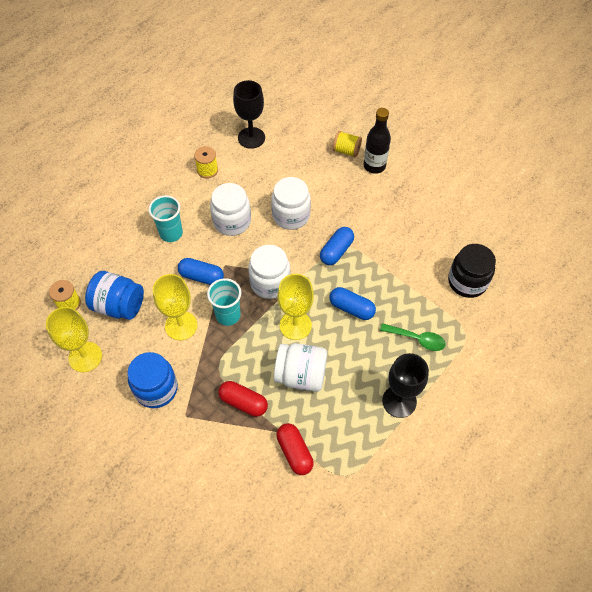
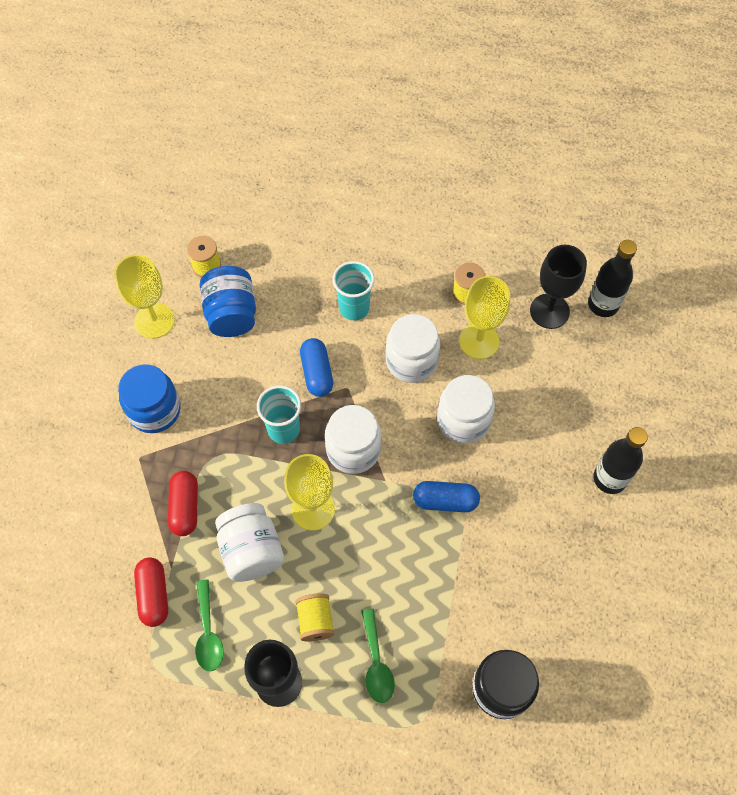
camera: 60 degrees right, 5 degrees up
yellow goblet [153,274,197,340] -> yellow goblet moved to [459,276,510,359]
red capsule [276,423,314,475] -> red capsule turned 45 degrees counterclockwise [134,557,168,627]
blue capsule [329,287,376,320] -> none
yellow spool [333,131,362,157] -> yellow spool moved to [295,593,335,642]
none -> green spoon [195,579,224,671]
none -> black bottle [588,240,637,317]

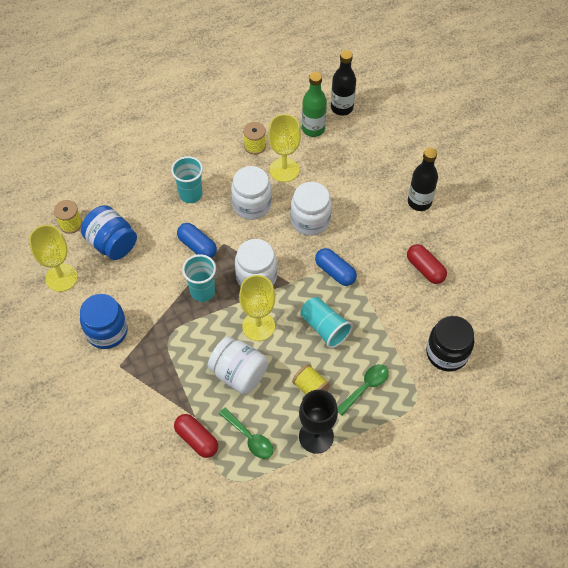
camera: 35 degrees left, 5 degrees down
red capsule [168,471,198,536] -> red capsule moved to [407,244,447,284]
green spoon [362,609,395,703] -> green spoon turned 90 degrees counterclockwise [337,364,389,416]
blue capsule [413,481,480,512] -> blue capsule turned 75 degrees clockwise [315,248,357,286]
black goblet [530,245,587,329] -> green bottle [302,72,327,137]
none -> turquoise cup [300,297,353,348]

